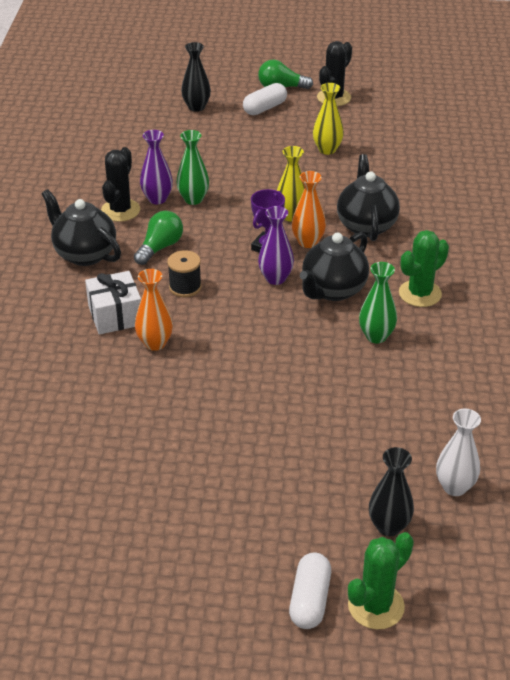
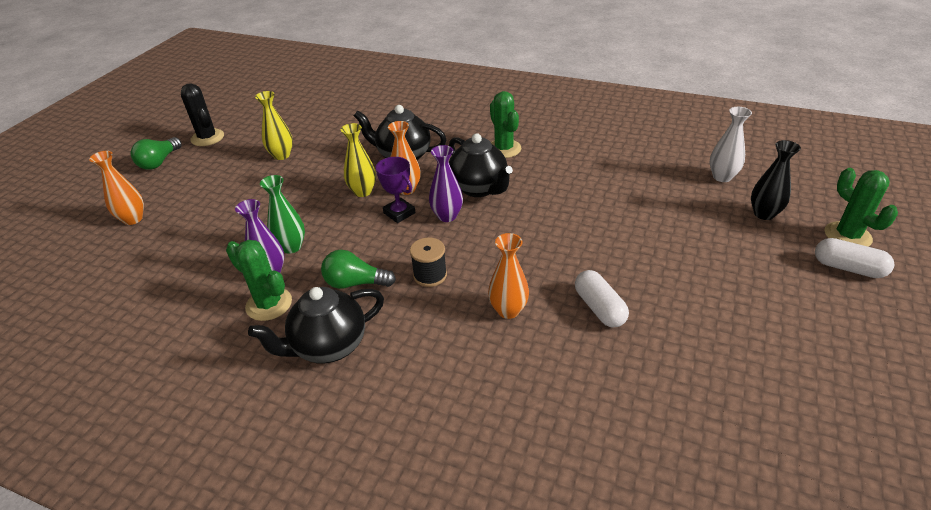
camera: 70 degrees left, 0 degrees up
white gift [85,271,141,335] -> none
black cactus [101,147,140,222] -> green cactus [226,240,292,321]
green light bulb [134,211,183,265] -> green light bulb turned 45 degrees counterclockwise [321,250,396,289]
black vase [181,42,211,112] -> orange vase [89,151,144,225]
white capsule [243,83,287,115] -> white capsule moved to [575,270,629,327]
green vase [359,262,397,344] -> none

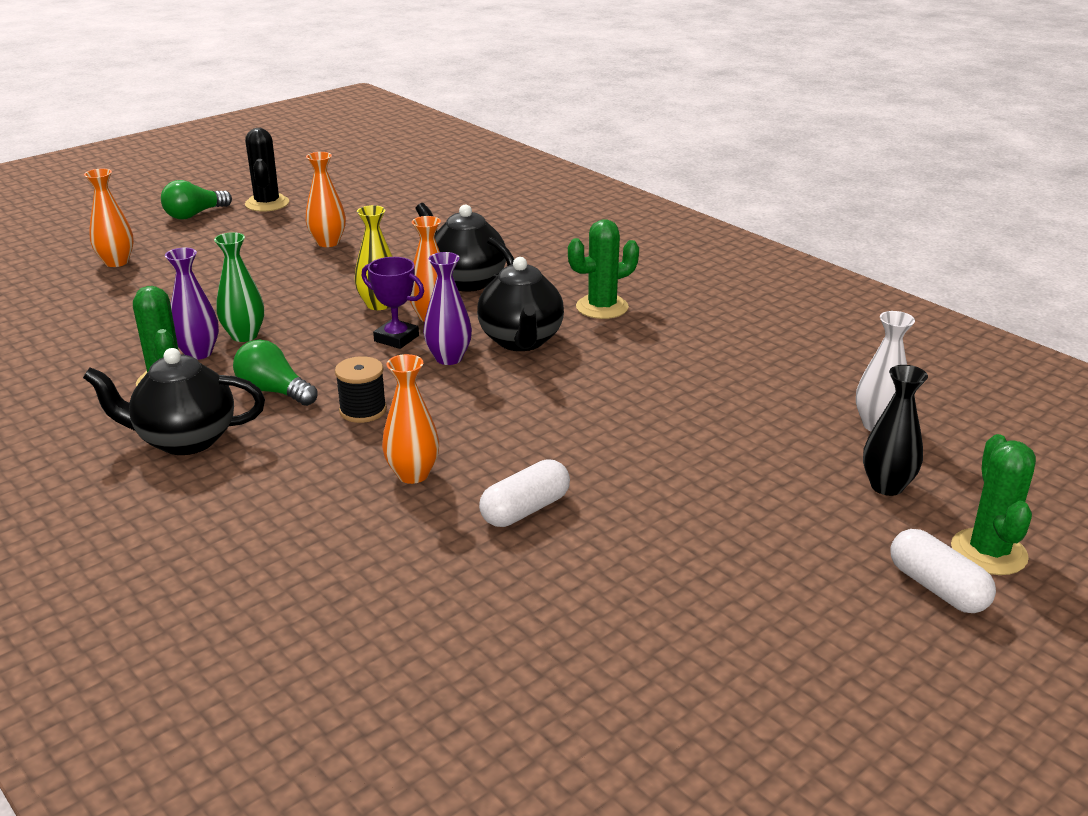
camera: 25 degrees right, 10 degrees down
yellow vase [255,91,293,160] -> orange vase [305,152,346,247]
purple trophy [376,157,415,223] -> purple trophy turned 45 degrees counterclockwise [362,257,424,349]
green cactus [490,91,522,158] -> green cactus turned 60 degrees clockwise [568,219,639,319]
white capsule [575,270,629,327] -> white capsule turned 45 degrees clockwise [479,460,570,527]

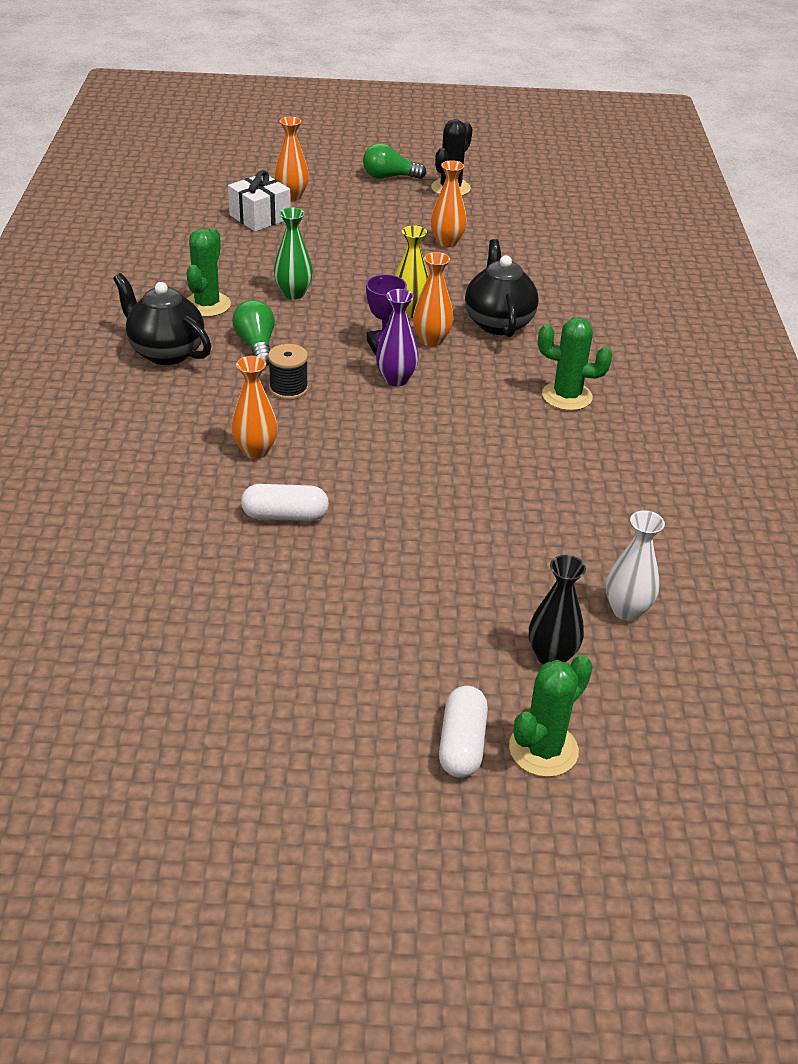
camera: 40 degrees right, 10 degrees up
purple vase [165,248,219,360] -> none
black teapot [477,257,564,351] -> none
none -> white gift [228,170,291,232]

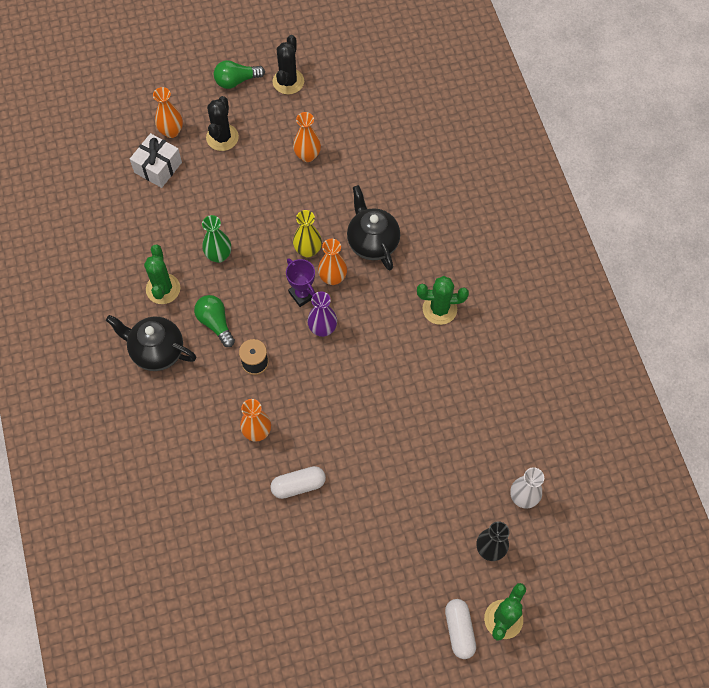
camera: 15 degrees left, 25 degrees up
none -> black cactus [206,96,239,151]

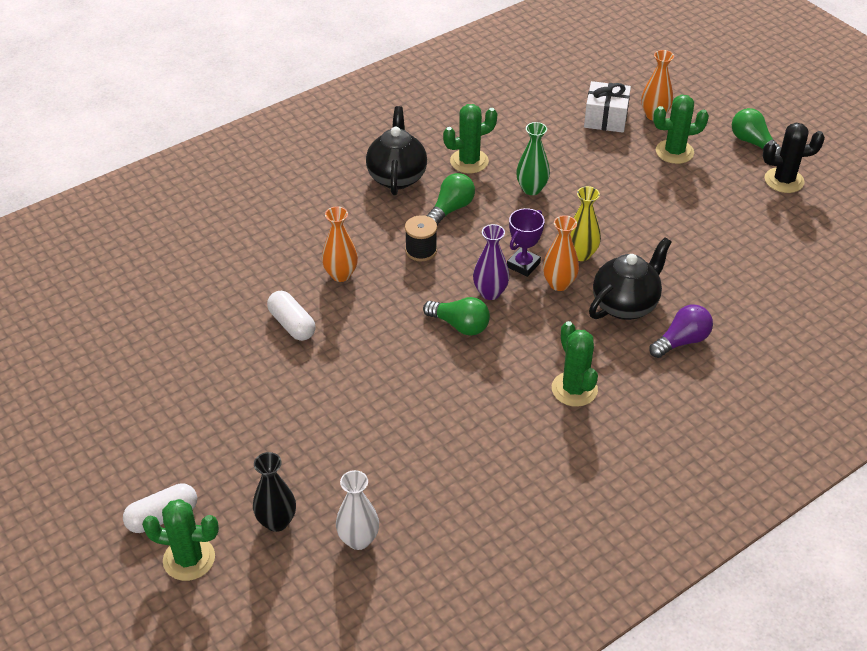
camera: 70 degrees right, 20 degrees down
black cactus [206,96,239,151] -> green cactus [653,94,709,164]
orange vase [293,112,321,162] -> none
none -> green light bulb [423,297,490,336]
none -> purple light bulb [649,305,713,358]

